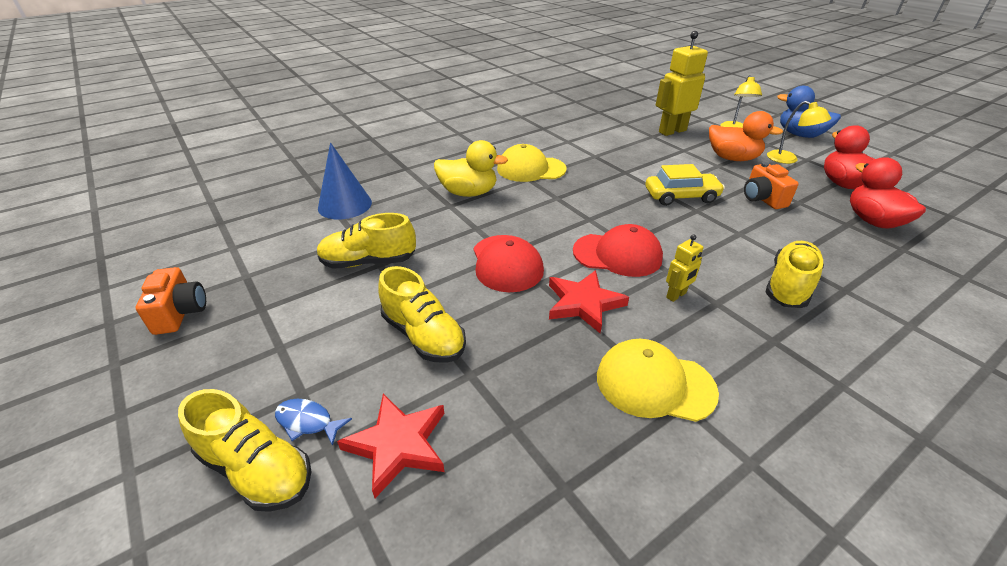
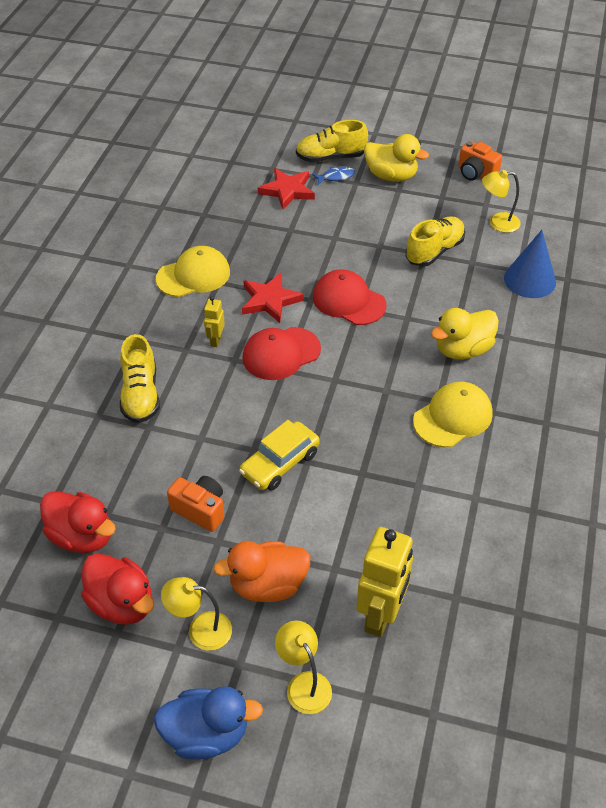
camera: 140 degrees right, 10 degrees up
yellow shoe [378,266,466,363] -> none
none -> yellow duck [364,134,429,182]
none -> yellow lamp [482,170,520,233]

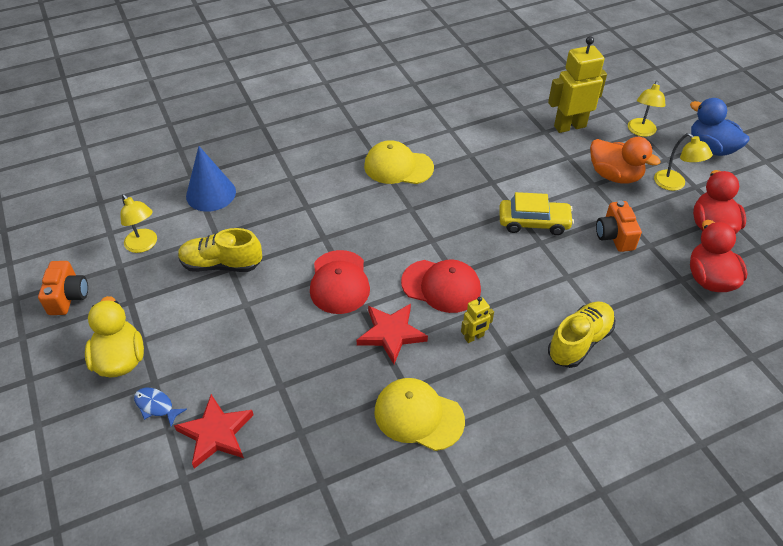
camera: 130 degrees left, 0 degrees up
yellow shoe [296,120,368,162] -> none
yellow duck [431,308,499,360] -> none

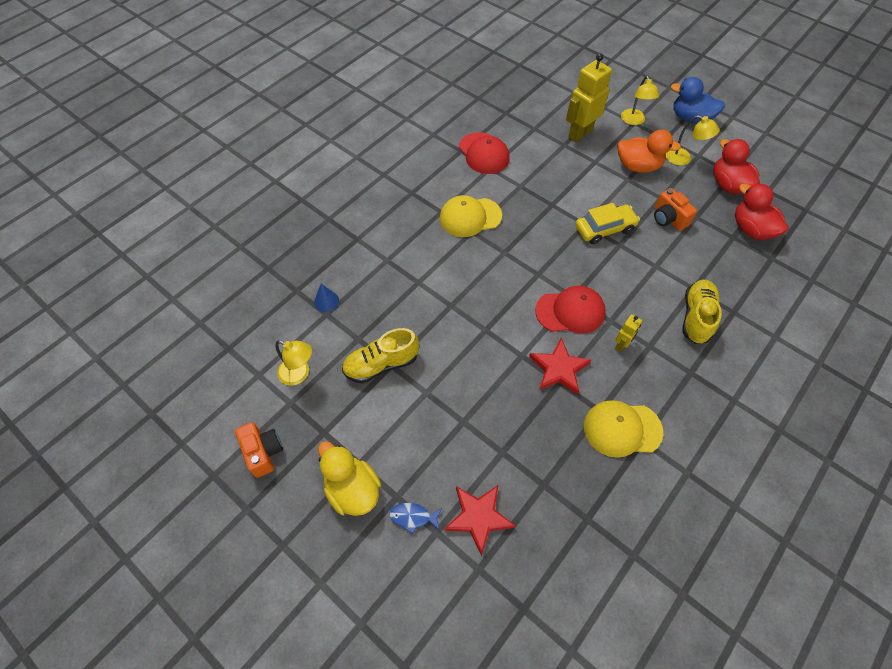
camera: 25 degrees left, 10 degrees up
blue cone [186,146,236,212] -> blue cone [314,284,339,312], size x0.53
red cap [310,250,370,314] -> red cap moved to [459,132,510,174]

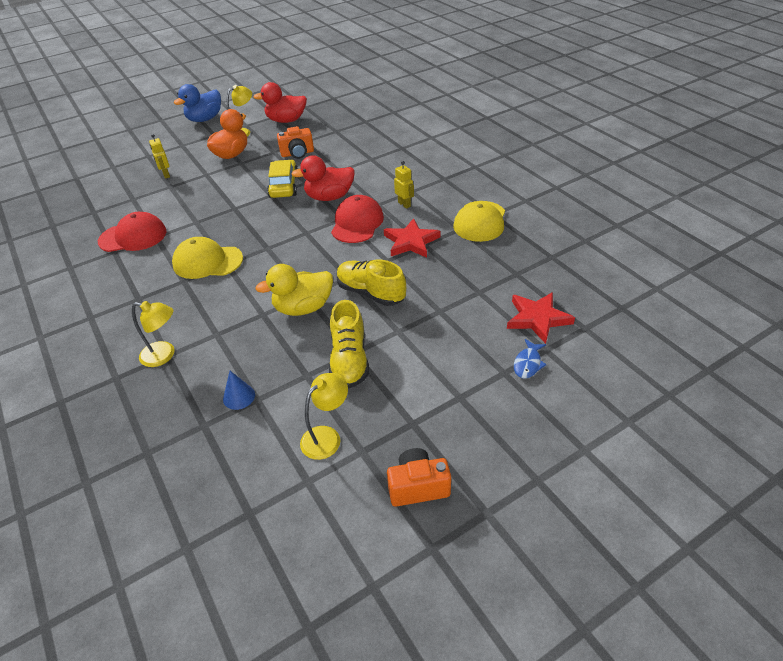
camera: 70 degrees left, 15 degrees down
yellow duck [318,441,381,516] -> yellow duck moved to [255,264,333,316]
yellow cap [440,195,502,237] -> yellow cap turned 90 degrees clockwise [172,237,243,279]
yellow robot [566,53,612,142] -> yellow robot [149,134,170,179], size x0.49
yellow lamp [621,76,659,125] -> yellow lamp moved to [132,301,175,367]
yellow shoe [682,280,722,344] -> yellow shoe moved to [337,259,406,306]
red duck [735,184,789,240] -> red duck moved to [291,155,355,201]

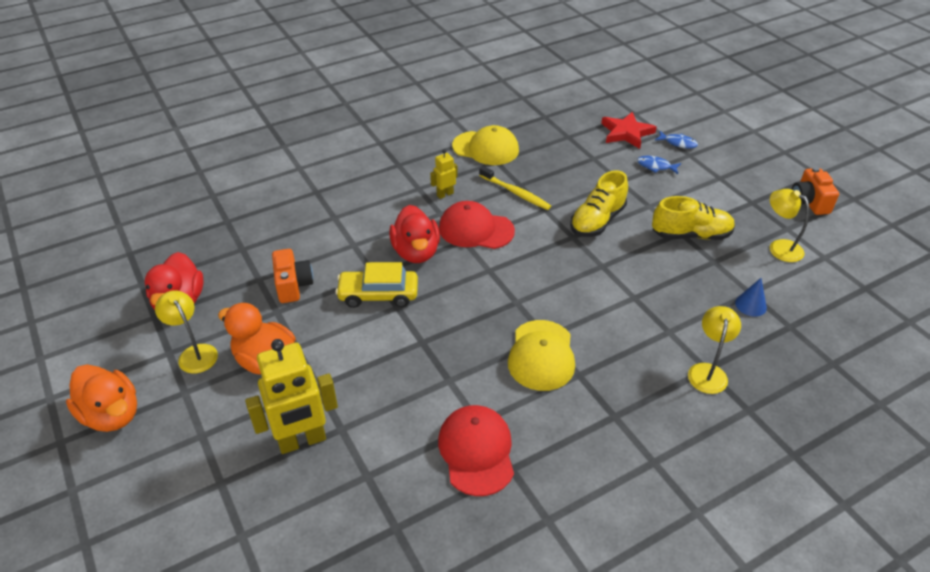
camera: 90 degrees left, 0 degrees up
yellow robot [149,134,170,179] -> yellow robot [245,339,338,454], size x2.04
blue duck [174,84,221,122] -> orange duck [66,364,137,432]
yellow duck [255,264,333,316] -> none
red star [384,218,440,258] -> yellow toothbrush [479,166,551,210]
none -> blue fish [637,156,681,174]

